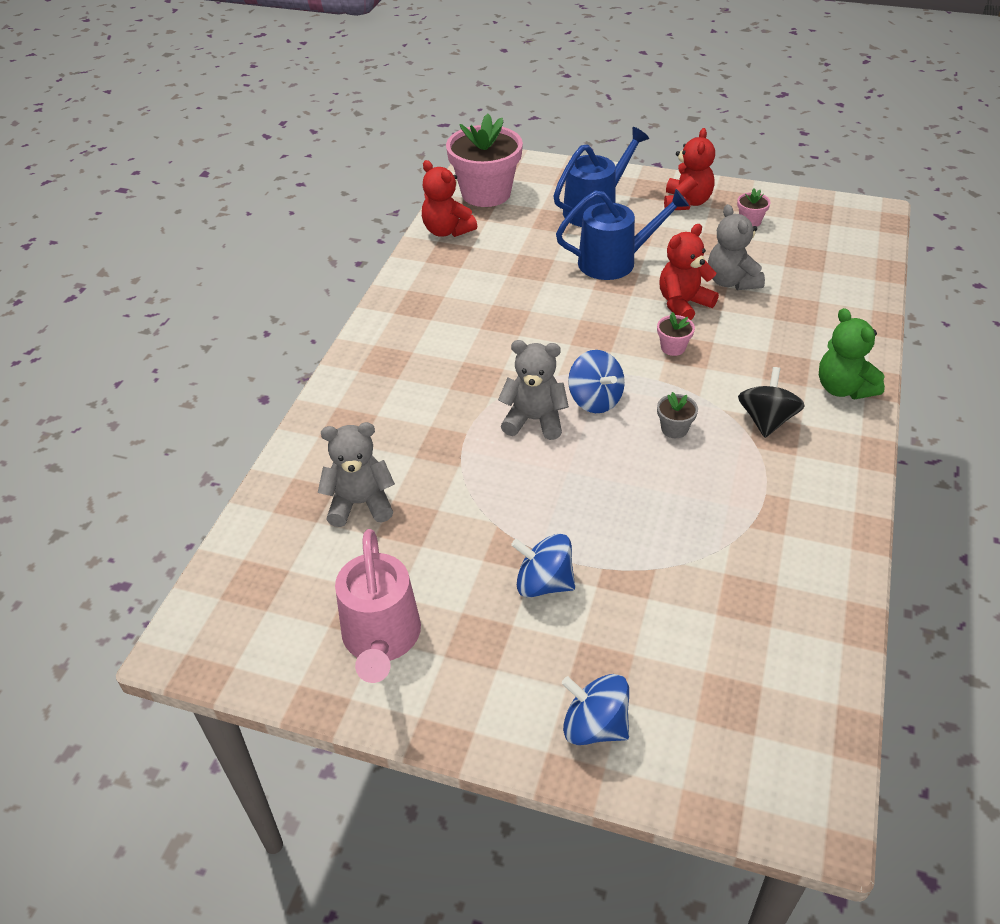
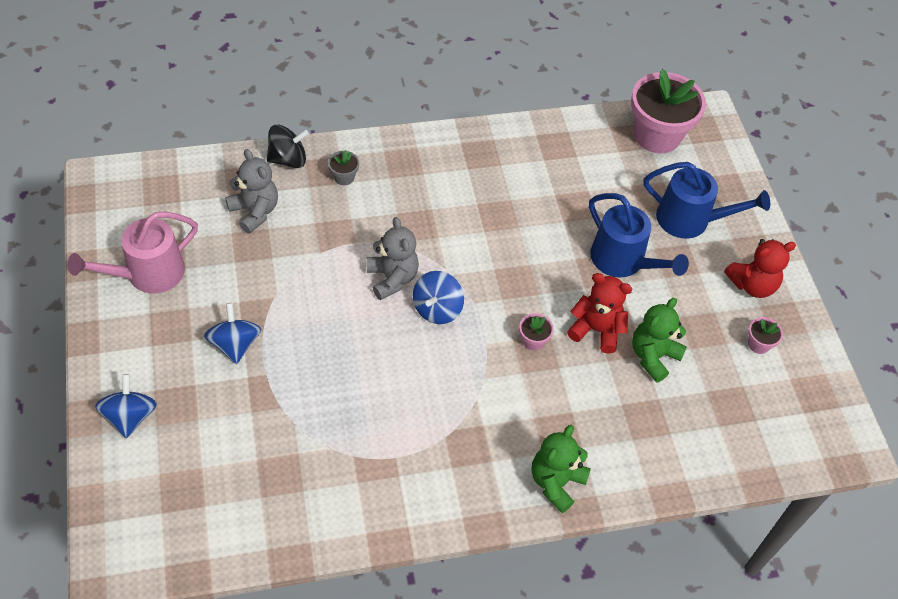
camera: 55 degrees right, 10 degrees up
red teddy bear [422,160,477,237] -> none
grey flower pot [657,392,698,438] -> grey flower pot moved to [328,150,359,185]
grey teddy bear [708,204,765,290] -> green teddy bear [632,298,687,383]
black spinning top [738,367,805,438] -> black spinning top moved to [267,125,309,168]

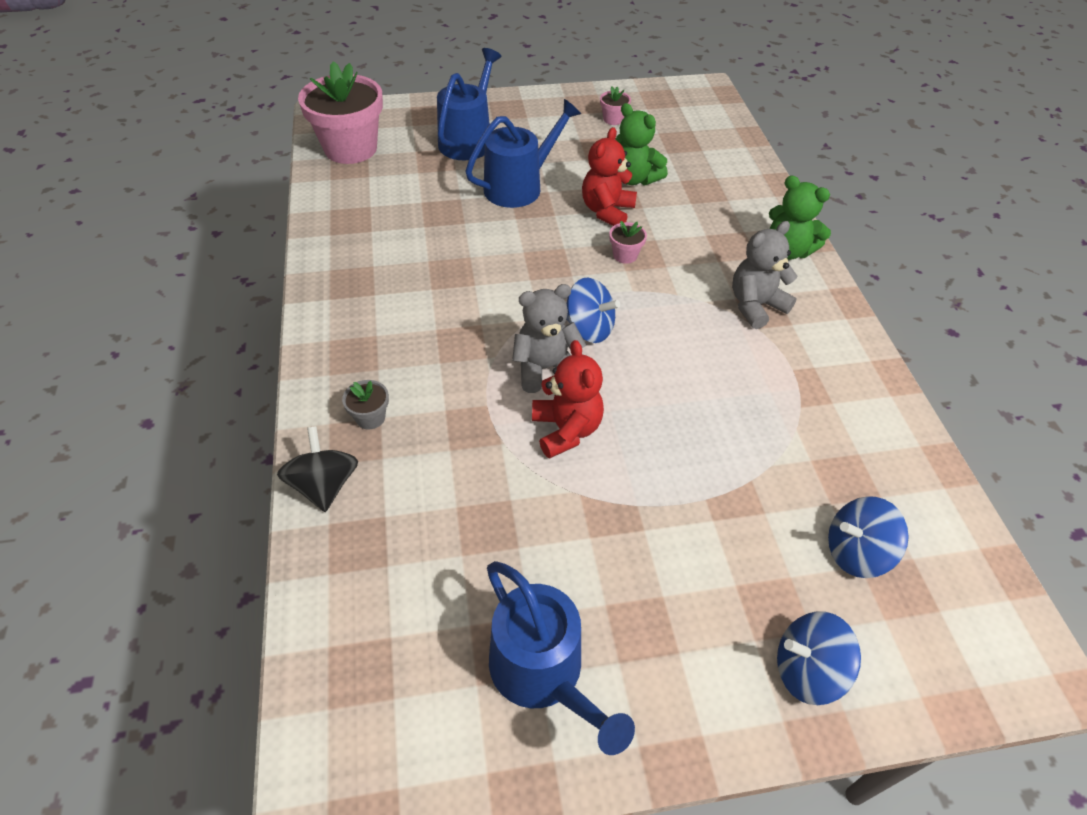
camera: 85 degrees left, 5 degrees down
pink watering can [68,212,198,293] -> blue watering can [487,561,635,755]
blue spinning top [204,303,261,364] -> blue spinning top moved to [828,496,909,578]
grey teddy bear [225,149,278,234] -> grey teddy bear moved to [732,221,798,329]
red teddy bear [724,239,796,298] -> red teddy bear moved to [532,340,604,459]

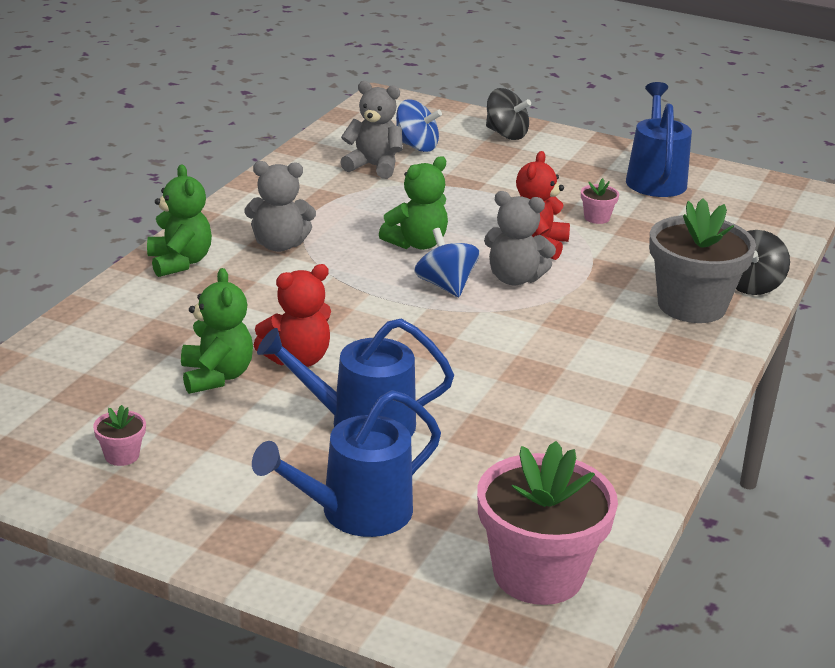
camera: 145 degrees left, 20 degrees down
grey flower pot [342,380,389,429] -> grey flower pot [649,198,756,323], size x2.43
pink flower pot [609,221,647,264] -> pink flower pot moved to [581,178,619,224]
blue spinning top [777,611,861,705] -> black spinning top [486,88,531,140]
none -> grey teddy bear [340,81,403,179]
none -> green teddy bear [379,156,448,250]

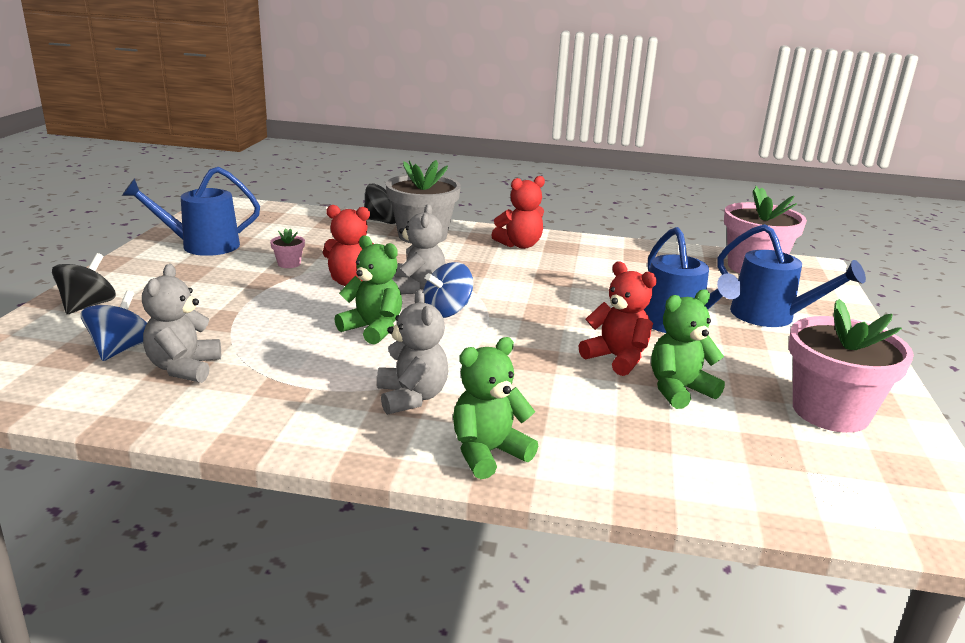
camera: 105 degrees left, 5 degrees down
pink flower pot [93,405,146,466] -> pink flower pot [789,299,914,433], size x2.43
none -> red teddy bear [491,176,545,249]

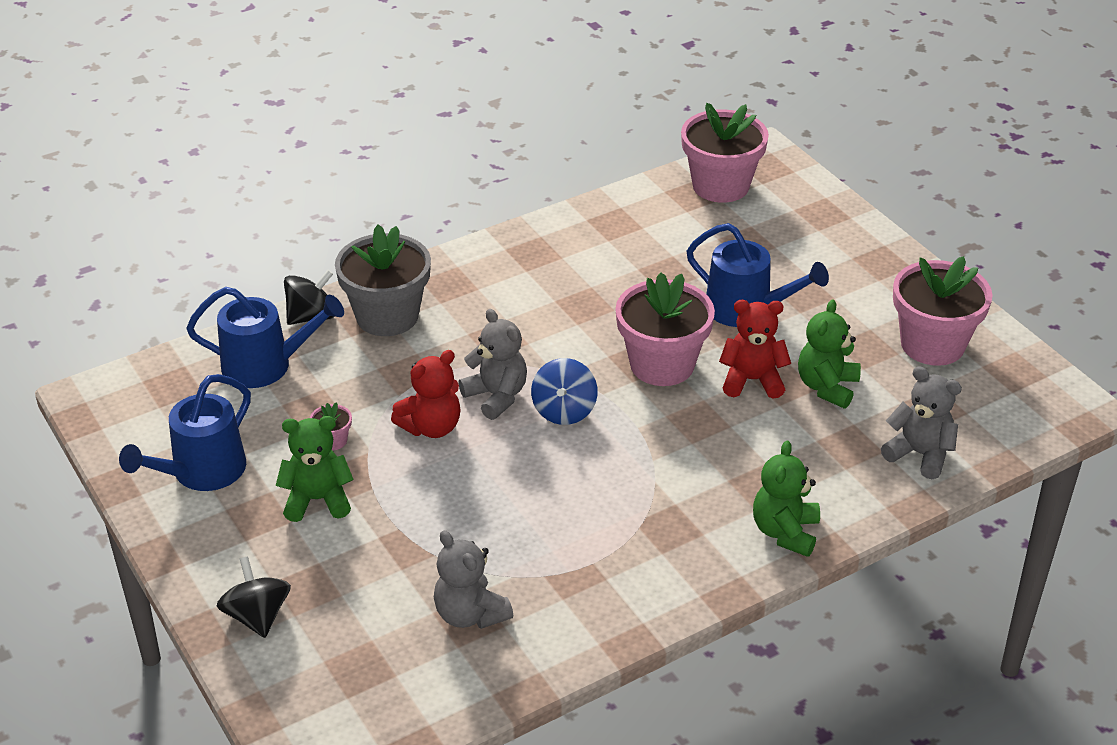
camera: 40 degrees left, 15 degrees up
blue spinning top [81,290,147,361] -> none
green teddy bear [334,235,402,345] -> green teddy bear moved to [276,416,354,522]
grey teddy bear [377,290,448,415] -> grey teddy bear moved to [881,366,962,479]
red teddy bear [491,176,545,249] -> none
blue watering can [718,224,866,327] -> blue watering can moved to [186,287,344,388]
none -> pink flower pot [615,272,715,386]

